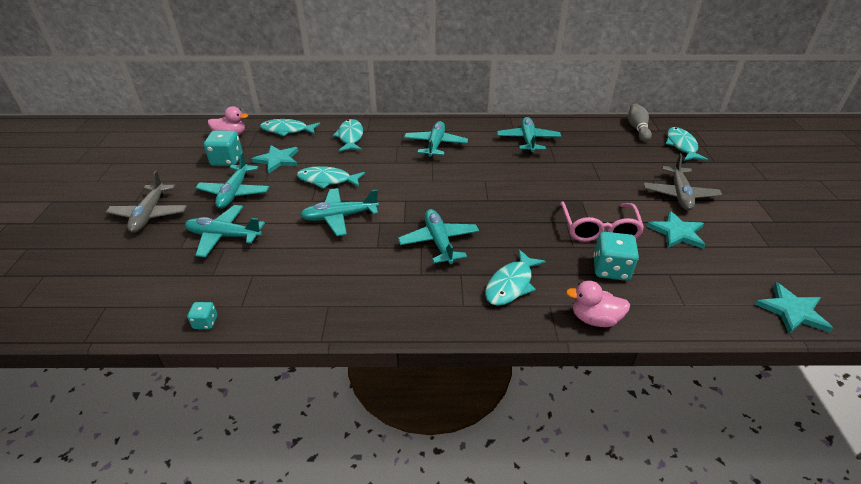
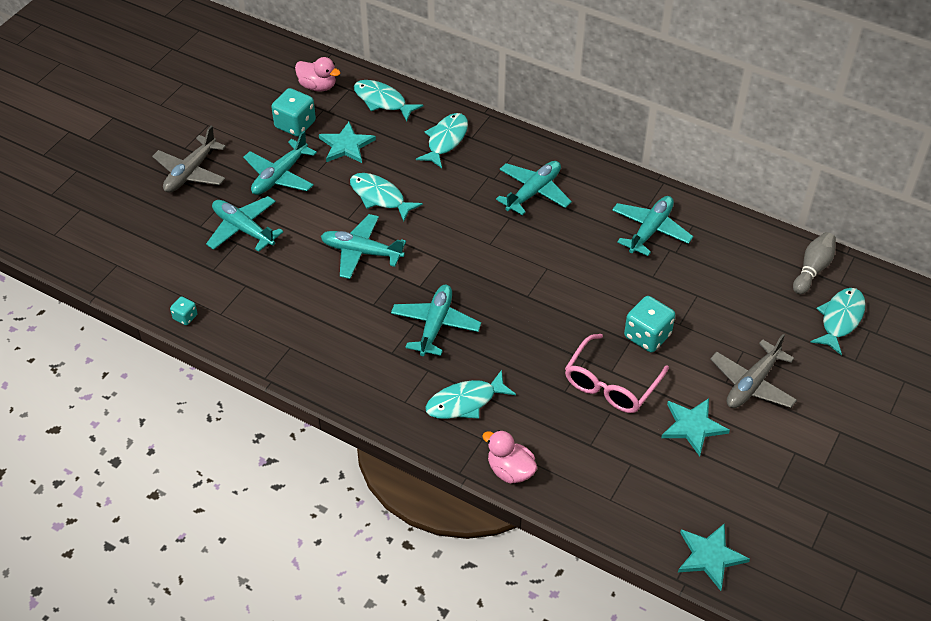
camera: 30 degrees right, 10 degrees up
turquoise dice [593,232,639,281] -> turquoise dice moved to [624,296,675,353]

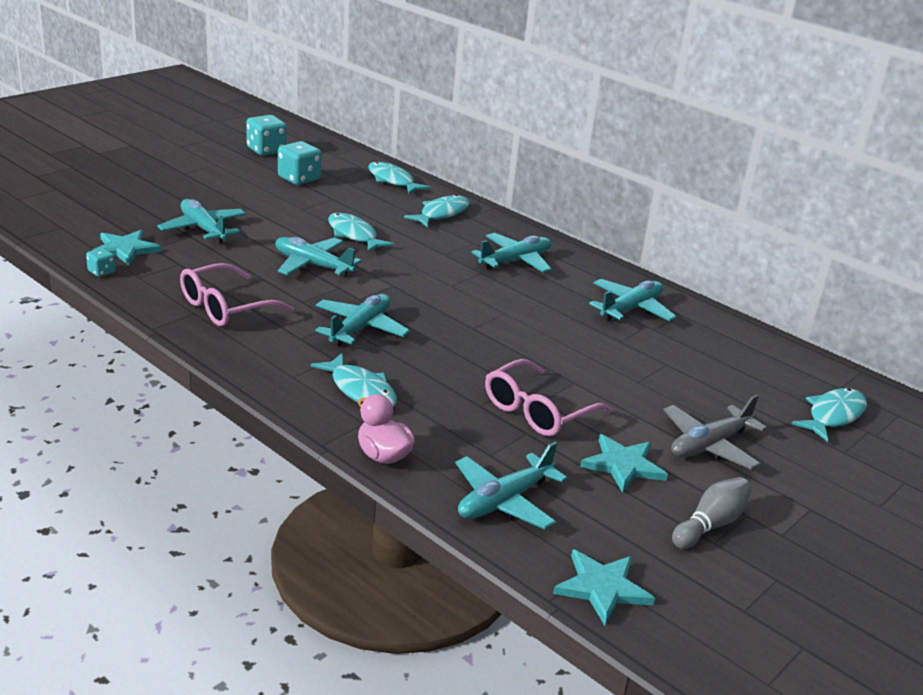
camera: 10 degrees right, 20 degrees down
grey plane [152,126,226,193] -> none
turquoise plane [243,131,317,195] -> turquoise plane moved to [455,442,567,530]
pink duck [295,57,341,92] -> none
turquoise star [319,122,376,163] -> turquoise star moved to [92,230,161,265]
turquoise fish [425,370,516,419] -> turquoise fish turned 120 degrees counterclockwise [310,353,397,406]
turquoise dice [624,296,675,353] -> turquoise dice moved to [246,115,287,156]
grey bowling pin [793,232,836,294] -> grey bowling pin moved to [672,477,752,549]
none -> pink glasses [180,263,294,326]

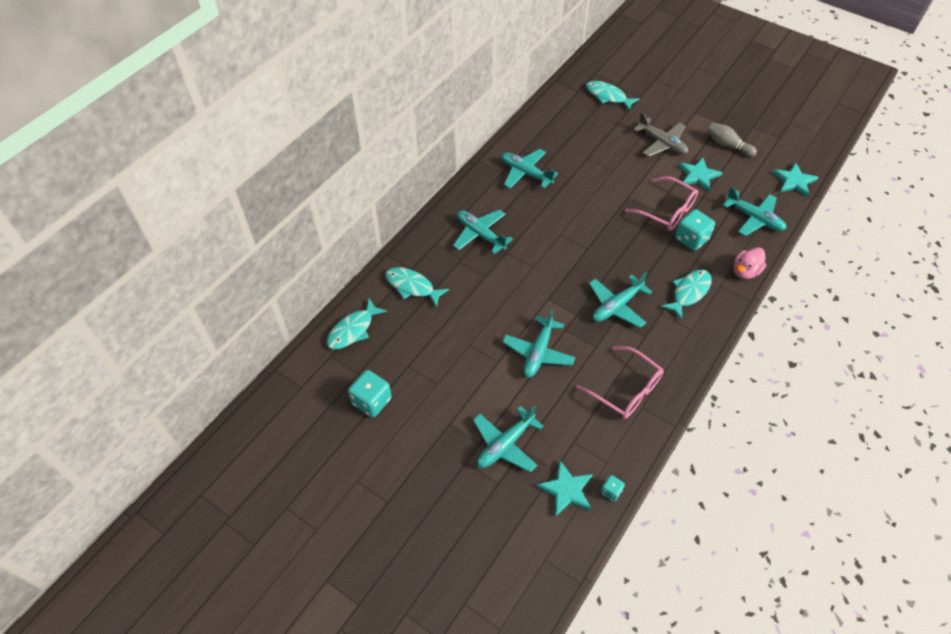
camera: 95 degrees left, 25 degrees up
turquoise dice [246,115,287,156] -> turquoise dice moved to [675,209,715,251]
turquoise plane [315,294,410,346] -> turquoise plane turned 60 degrees counterclockwise [589,273,652,328]
turquoise fish [328,213,394,252] -> none

